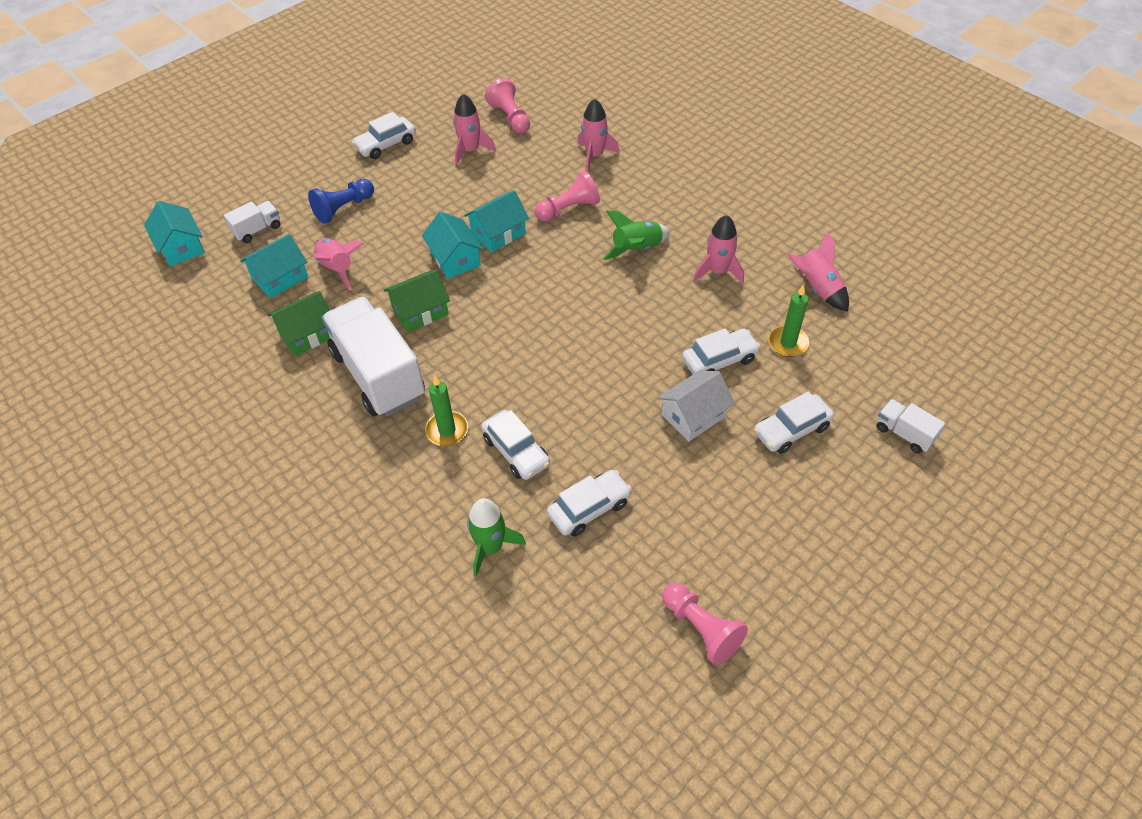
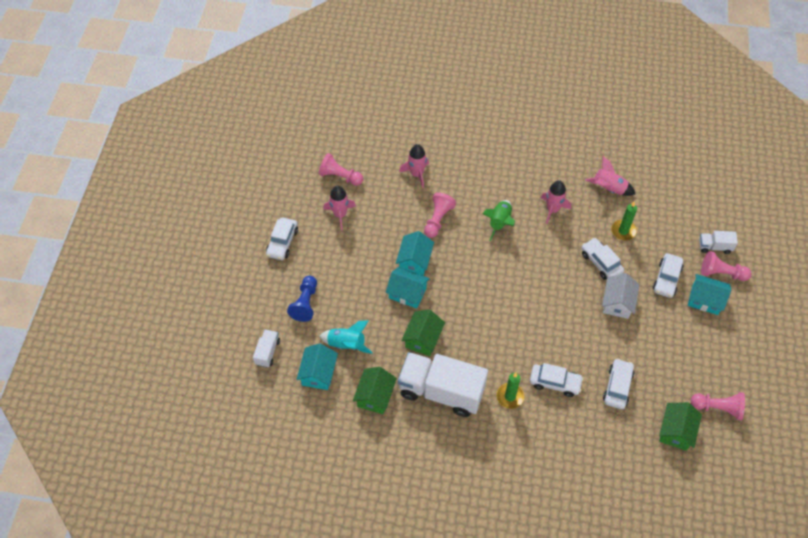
camera: 40 degrees left, 5 degrees up
turquoise house [144,201,205,266] -> turquoise house moved to [688,274,731,315]
pink rocket [313,238,364,291] -> turquoise rocket [319,320,373,354]
green rocket [467,498,526,577] -> none
white car [682,328,761,374] -> white car turned 60 degrees counterclockwise [581,238,624,280]
none -> green house [659,402,702,451]
none -> pink pawn [701,251,751,281]

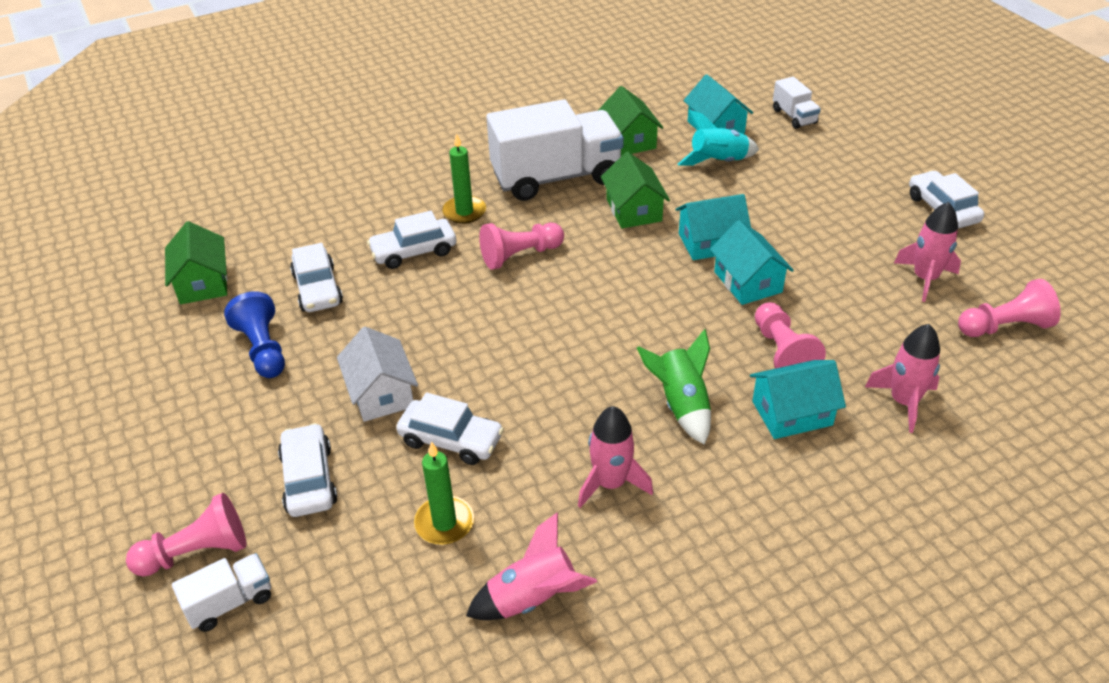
camera: 145 degrees right, 15 degrees down
blue pawn [287,276,317,322] -> blue pawn moved to [224,291,285,378]
turquoise house [688,274,731,315] -> turquoise house moved to [750,360,846,439]
pink pawn [691,392,745,420] -> pink pawn moved to [479,222,564,270]

